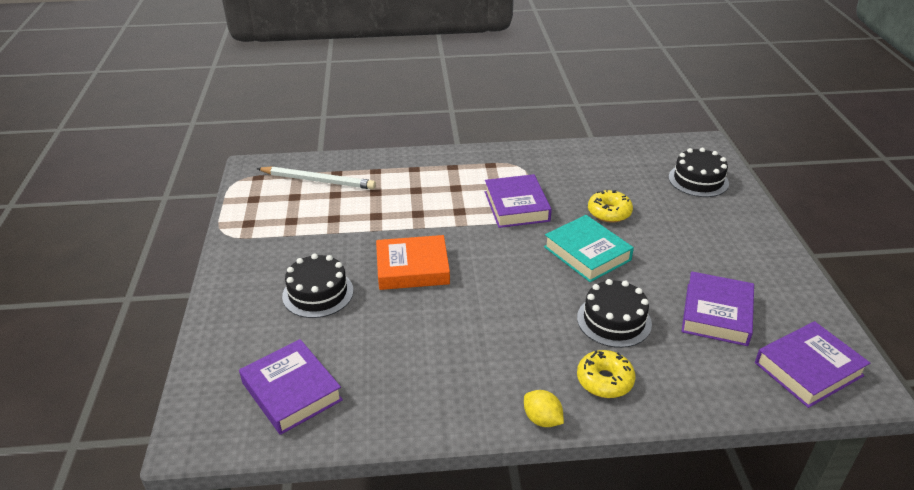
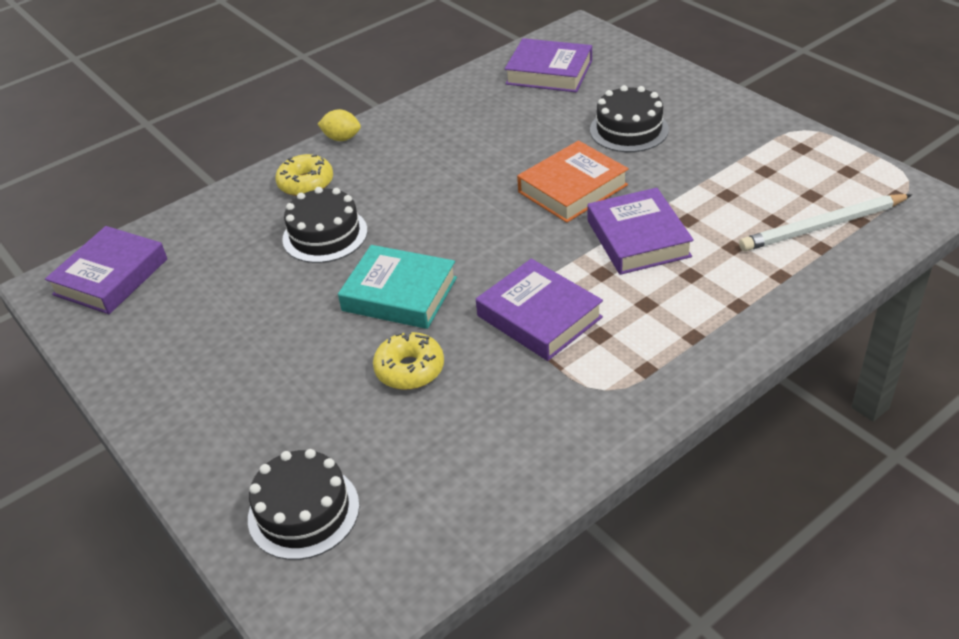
camera: 150 degrees right, 5 degrees up
purple book [682,271,754,346] -> purple book moved to [588,188,694,275]

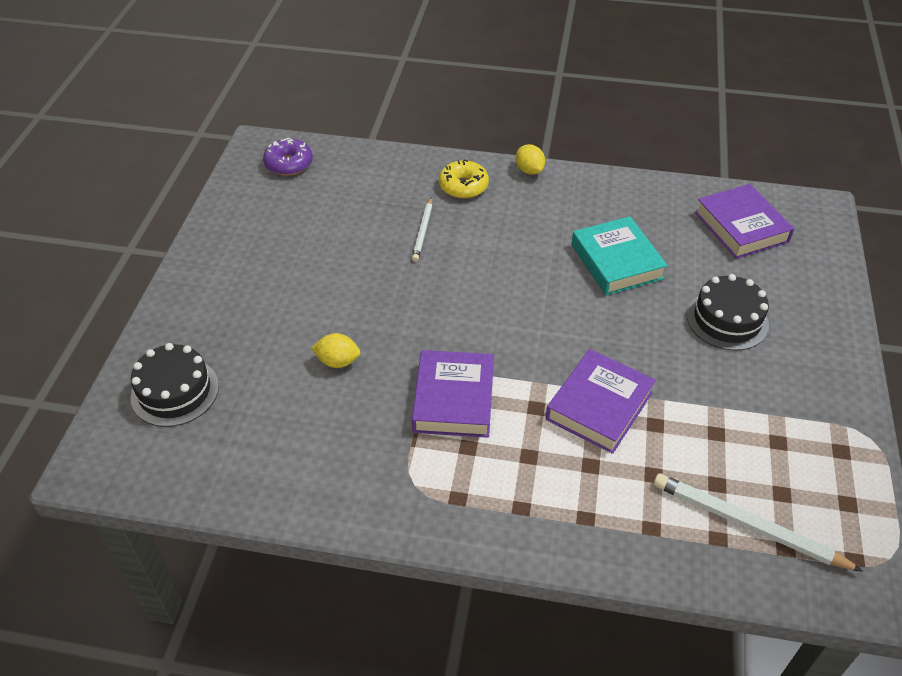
camera: 45 degrees right, 5 degrees up
purple book [45,226,167,314] -> purple donut [263,138,313,176]
black cake [282,187,368,263] -> white pencil [412,197,433,262]
turquoise book [338,245,457,329] -> turquoise book moved to [571,216,668,296]
yellow donut [373,332,444,390] -> yellow lemon [311,333,360,368]
orange book [517,140,629,223] -> none

